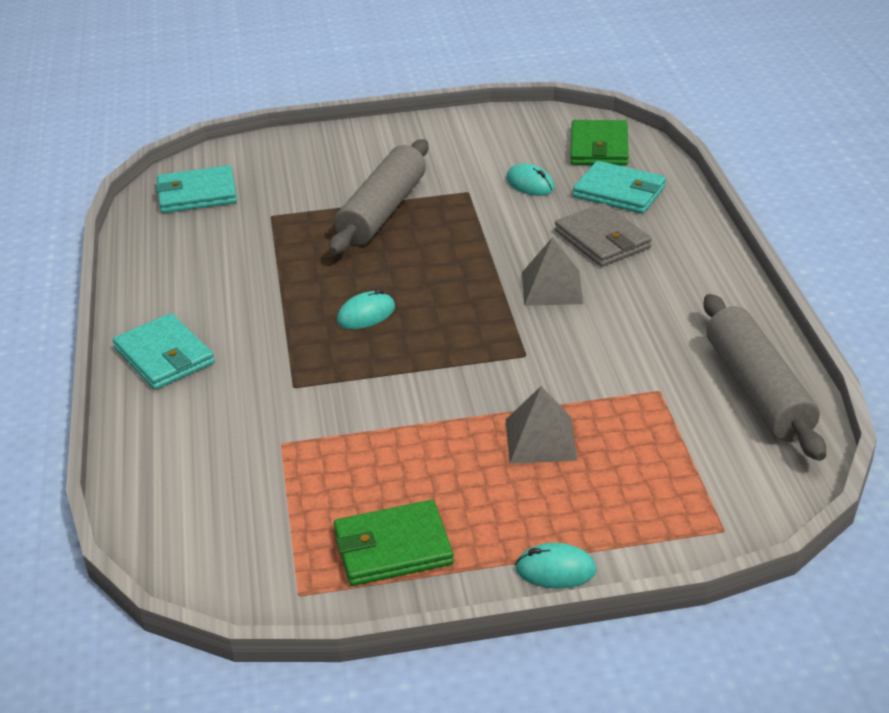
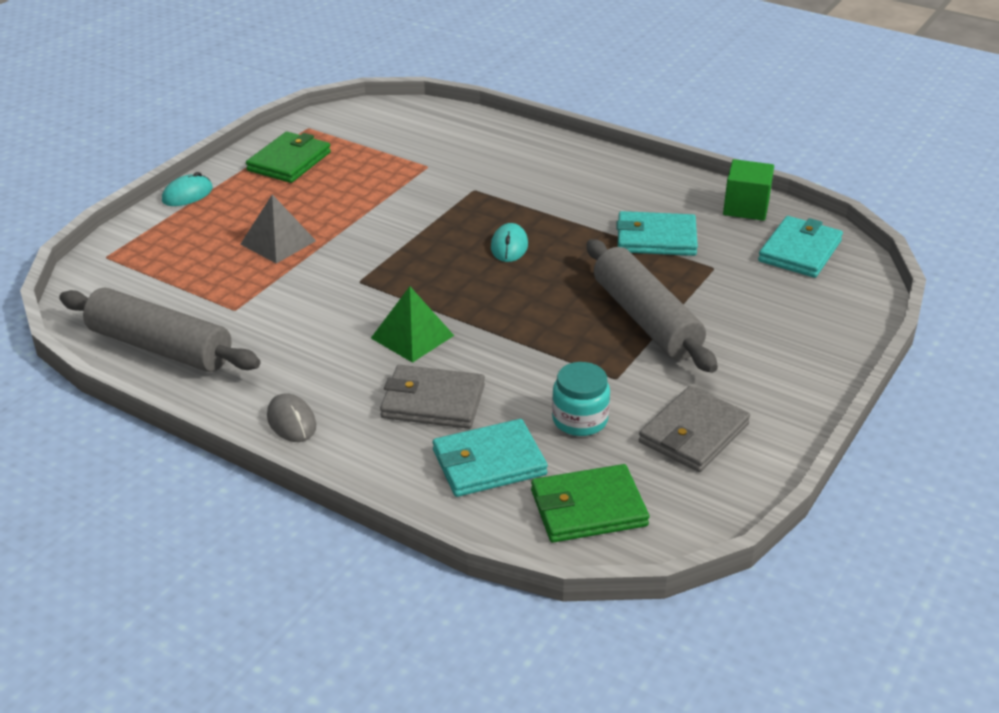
camera: 130 degrees right, 0 degrees up
turquoise wallet [113,313,215,390] -> turquoise wallet moved to [616,211,698,256]
turquoise mouse [506,163,555,196] -> turquoise jar [552,362,610,436]
grey pyramid [522,237,583,306] -> green pyramid [371,286,454,363]
green wallet [570,120,629,165] -> green wallet turned 60 degrees counterclockwise [531,464,649,543]
none -> grey mouse [267,393,316,442]
none -> grey wallet [639,386,750,472]
none -> green cube [723,159,774,221]

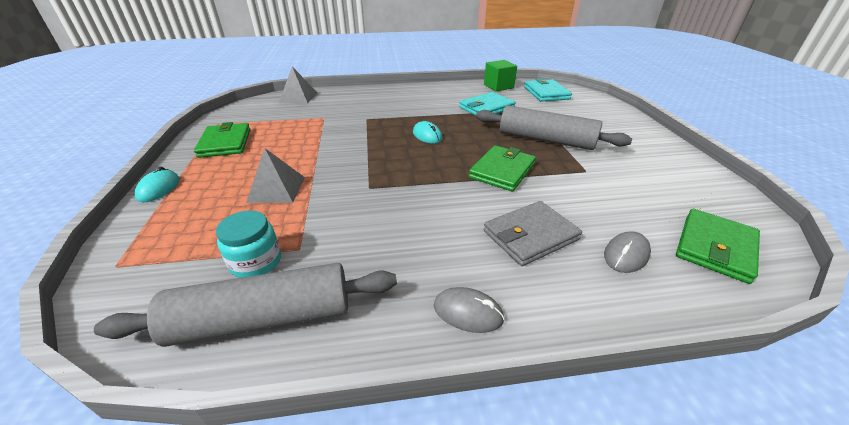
camera: 40 degrees left, 0 degrees up
green pyramid [371,286,454,363] -> none
turquoise wallet [433,419,548,497] -> grey mouse [604,231,651,273]
turquoise jar [552,362,610,436] -> turquoise jar moved to [216,210,281,278]
grey wallet [639,386,750,472] -> none
none -> grey pyramid [279,67,317,104]
none -> green wallet [469,145,536,192]

